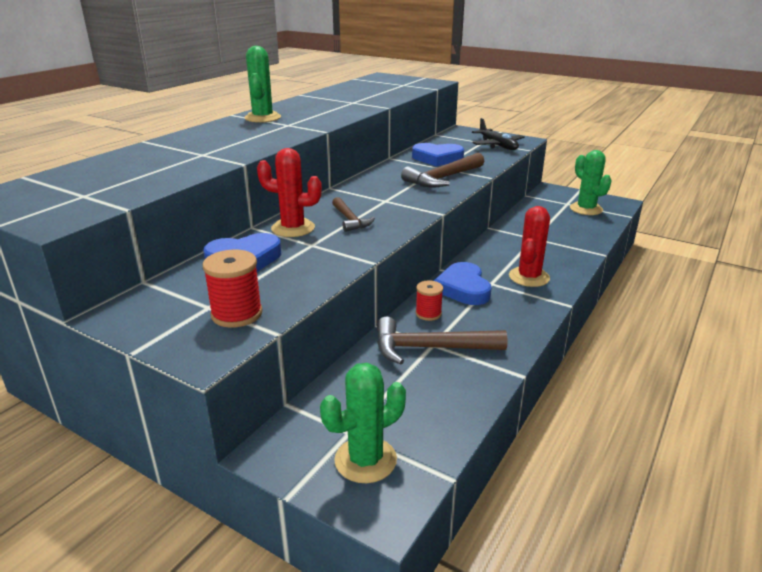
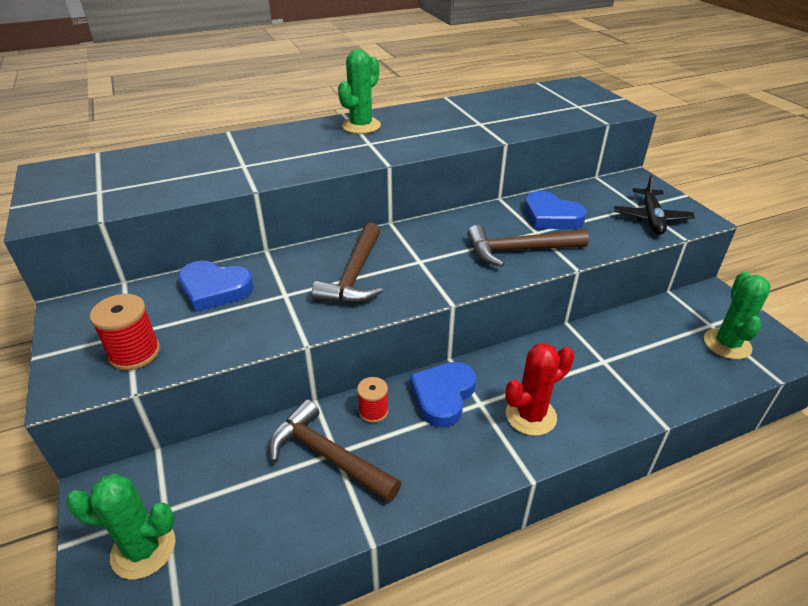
camera: 35 degrees right, 10 degrees up
red cactus [257,148,322,237] -> none
brown hammer [332,197,375,232] -> brown hammer [312,223,383,304], size x1.64

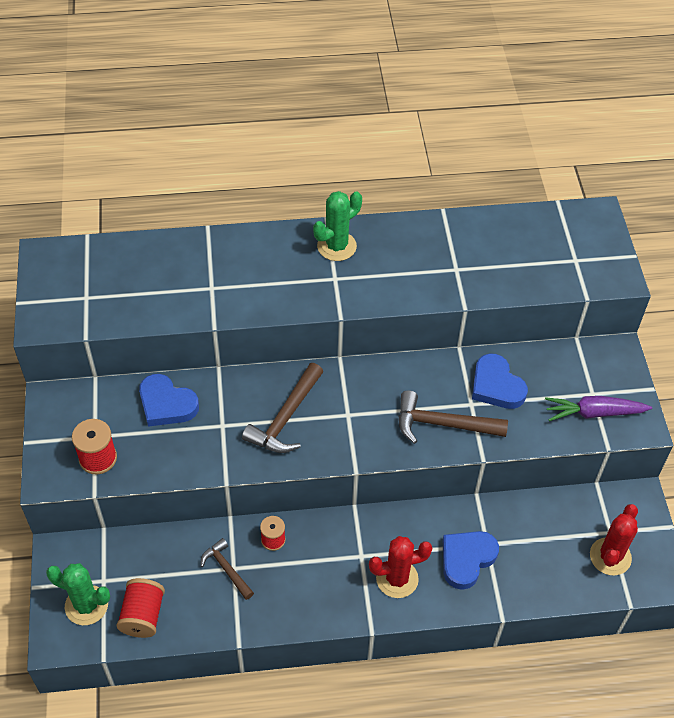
camera: 15 degrees right, 15 degrees up
brown hammer [269,399,401,503] -> brown hammer [201,538,254,600], size x0.61
blue heart [410,362,476,427] -> blue heart moved to [443,531,499,590]
black plane [614,174,695,235] -> purple carrot [545,396,652,421]
green cactus [704,272,771,359] -> red cactus [590,504,638,576]
none -> red spool [116,578,165,638]

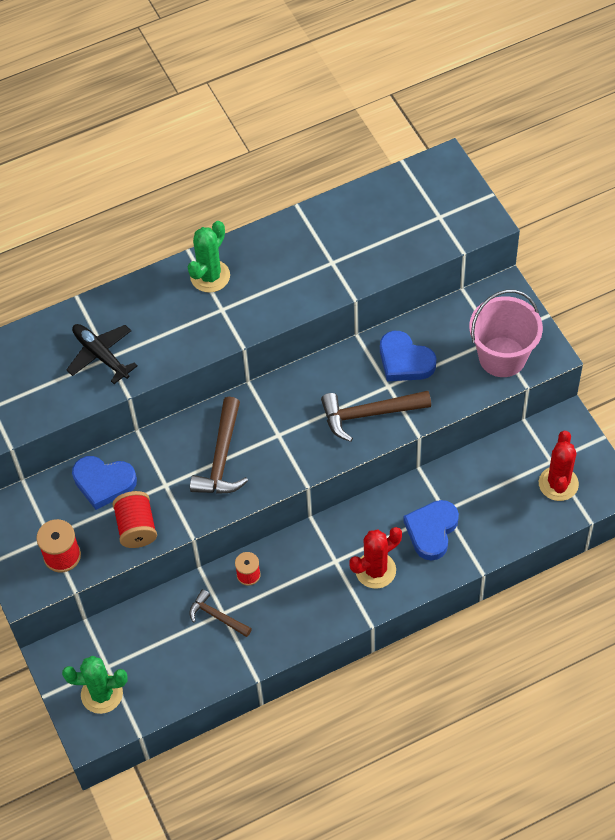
camera: 15 degrees left, 5 degrees up
red spool [116,578,165,638] -> red spool moved to [112,491,157,548]
purple carrot [545,396,652,421] -> pink bucket [469,290,543,377]
none -> black plane [66,324,138,384]

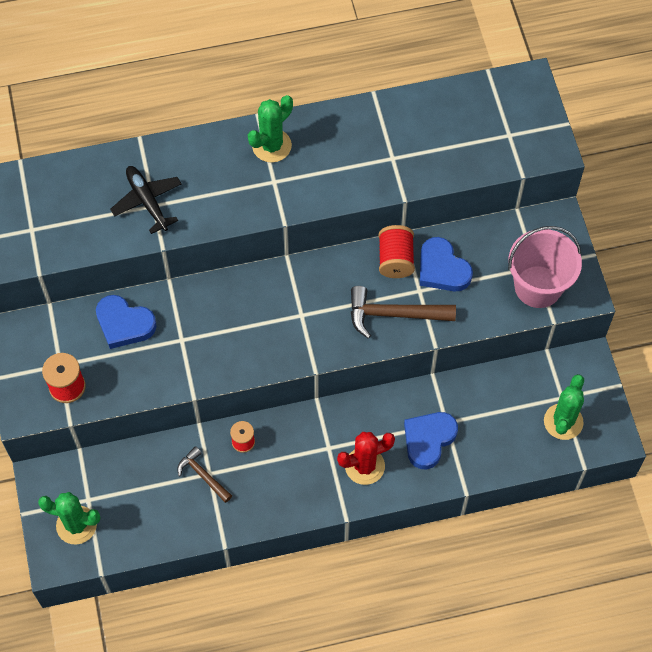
camera: 10 degrees right, 5 degrees up
red spool [112,491,157,548] -> red spool moved to [379,225,415,278]
brown hammer [190,397,248,494] -> none
red cactus [539,431,579,501] -> green cactus [544,374,584,440]

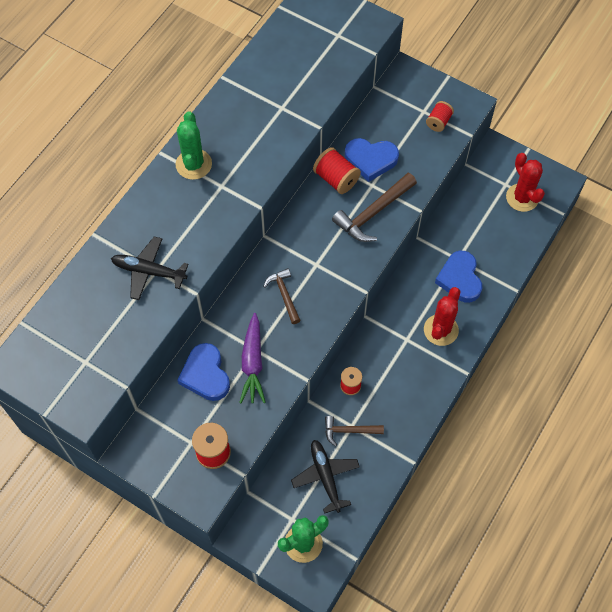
camera: 45 degrees left, 0 degrees up
blue heart [96,295,157,349] -> blue heart turned 90 degrees clockwise [177,343,230,401]
pink bucket [508,226,582,308] -> red spool [426,101,454,132]
green cactus [544,374,584,440] -> red cactus [506,153,545,212]
none -> purple carrot [239,313,266,403]
none -> brown hammer [263,268,301,324]
none -> black plane [291,440,360,514]

